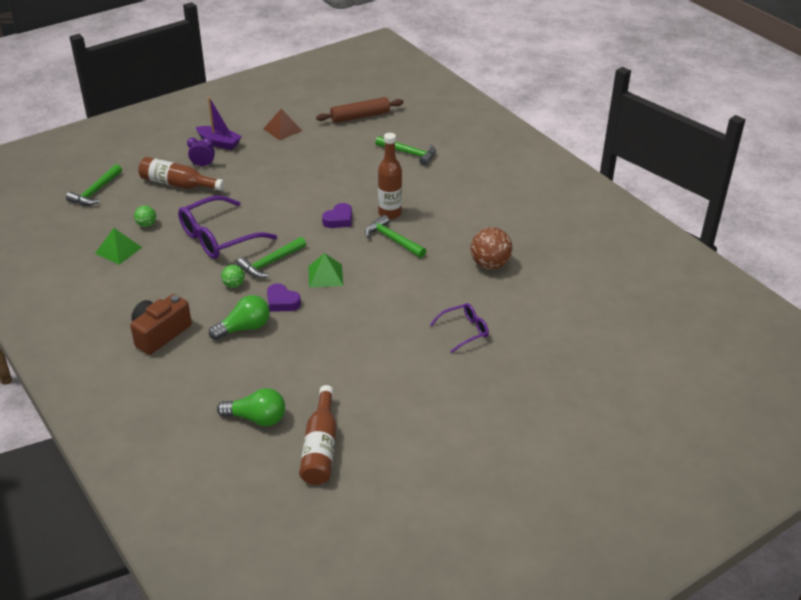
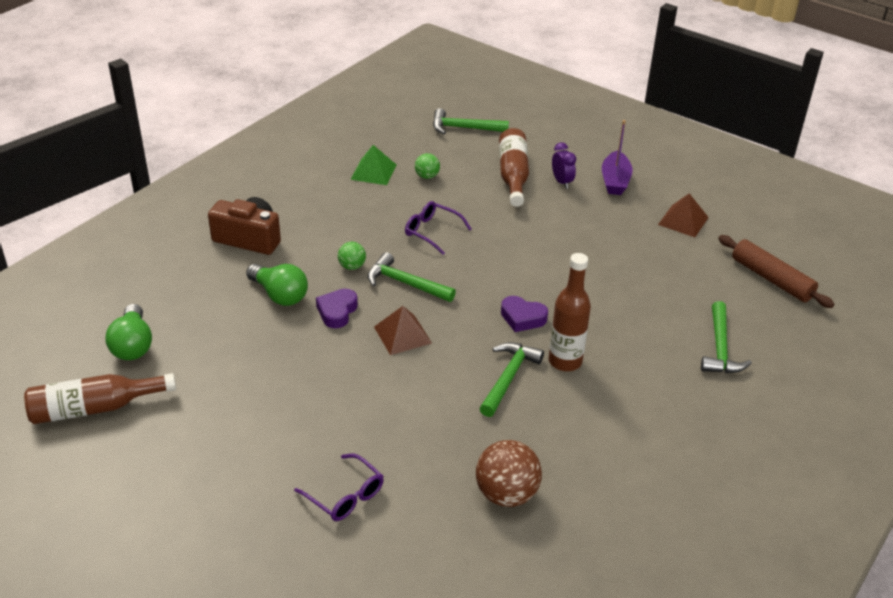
camera: 70 degrees right, 0 degrees up
purple glasses [178,196,277,259] -> purple glasses [405,201,471,255], size x0.55
green pyramid [308,253,343,288] -> brown pyramid [374,306,432,355]

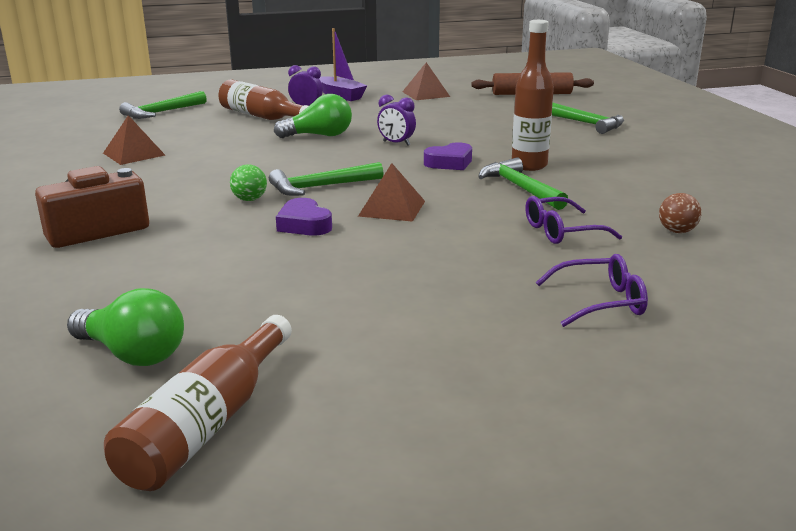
camera: 50 degrees left, 15 degrees down
green light bulb [246,264,308,306] -> green light bulb moved to [274,94,352,138]
green pyramid [350,145,396,185] -> brown pyramid [103,115,165,165]
purple glasses [405,201,471,255] -> purple glasses moved to [525,196,622,244]
green ball [415,153,440,179] -> none
brown ball [476,440,542,507] -> brown ball [659,193,701,233], size x0.54
none -> purple clock [377,95,416,146]

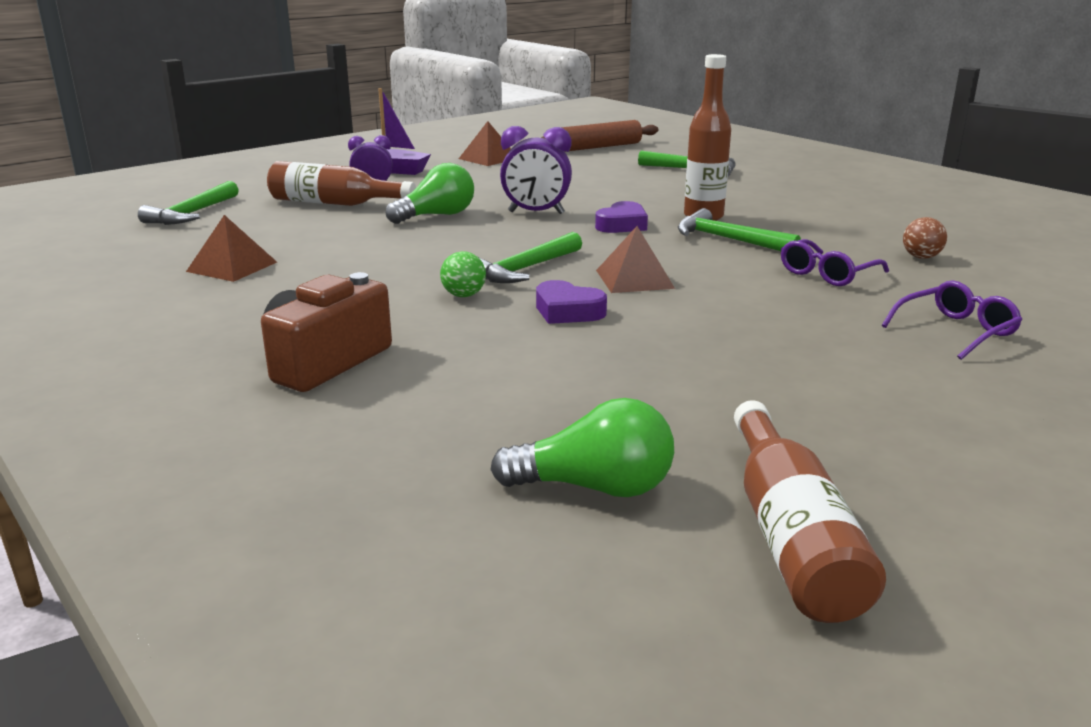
camera: 25 degrees left, 0 degrees up
purple clock [377,95,416,146] -> purple clock [500,126,572,214], size x1.52

